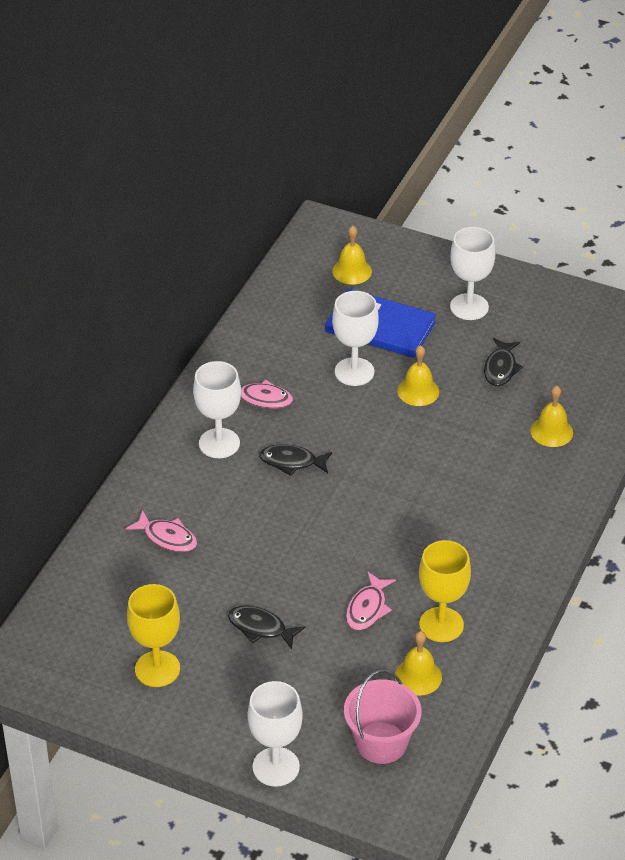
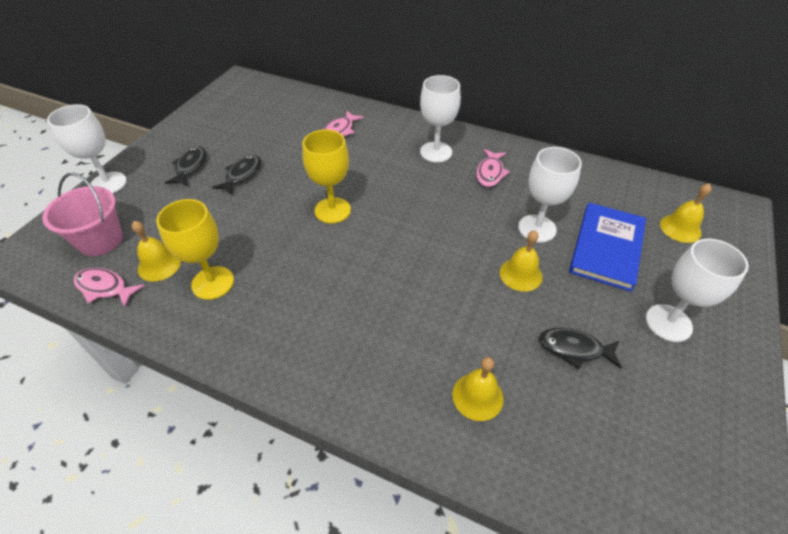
camera: 90 degrees right, 5 degrees up
yellow goblet [127,584,180,687] -> yellow goblet moved to [302,130,351,223]
black fish [259,444,332,476] -> black fish moved to [165,147,207,186]
pink fish [346,571,396,630] -> pink fish moved to [74,268,145,308]

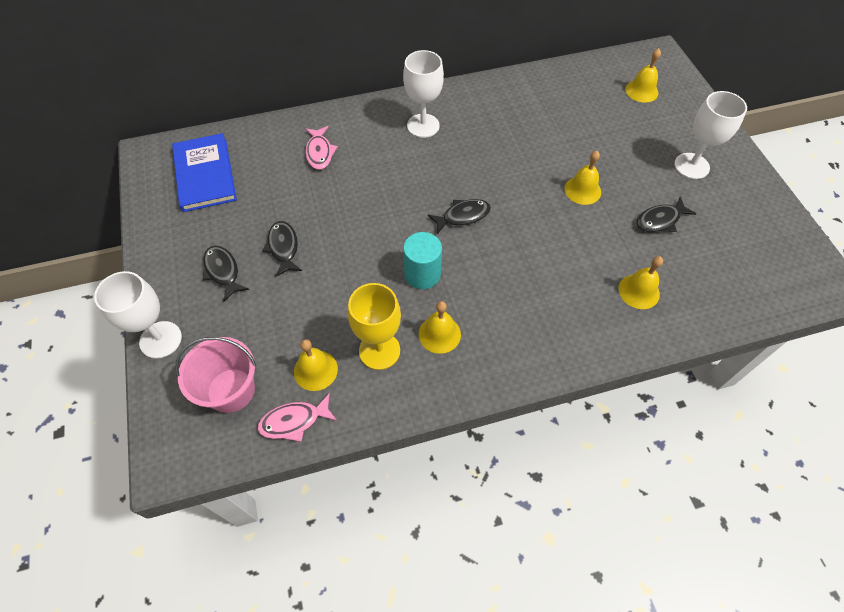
camera: 40 degrees left, 10 degrees up
yellow goblet [302,130,351,223] -> none
pink fish [476,149,510,187] -> none
white goblet [518,147,582,243] -> none
blue book [569,203,646,292] -> blue book moved to [172,133,237,212]
none -> turquoise cylinder [403,232,442,289]
none -> yellow bell [419,301,461,354]
none -> black fish [428,199,491,234]

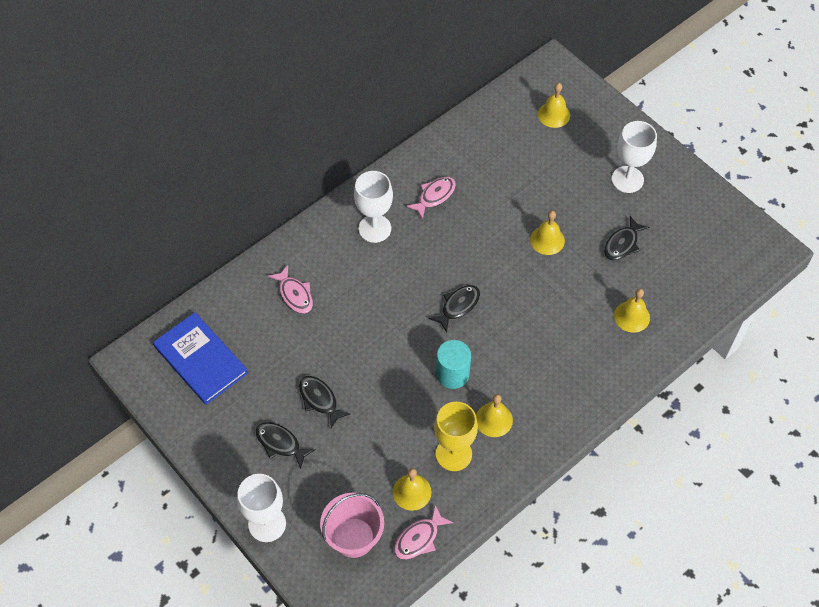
camera: 25 degrees left, 0 degrees up
none -> pink fish [406,177,456,219]

